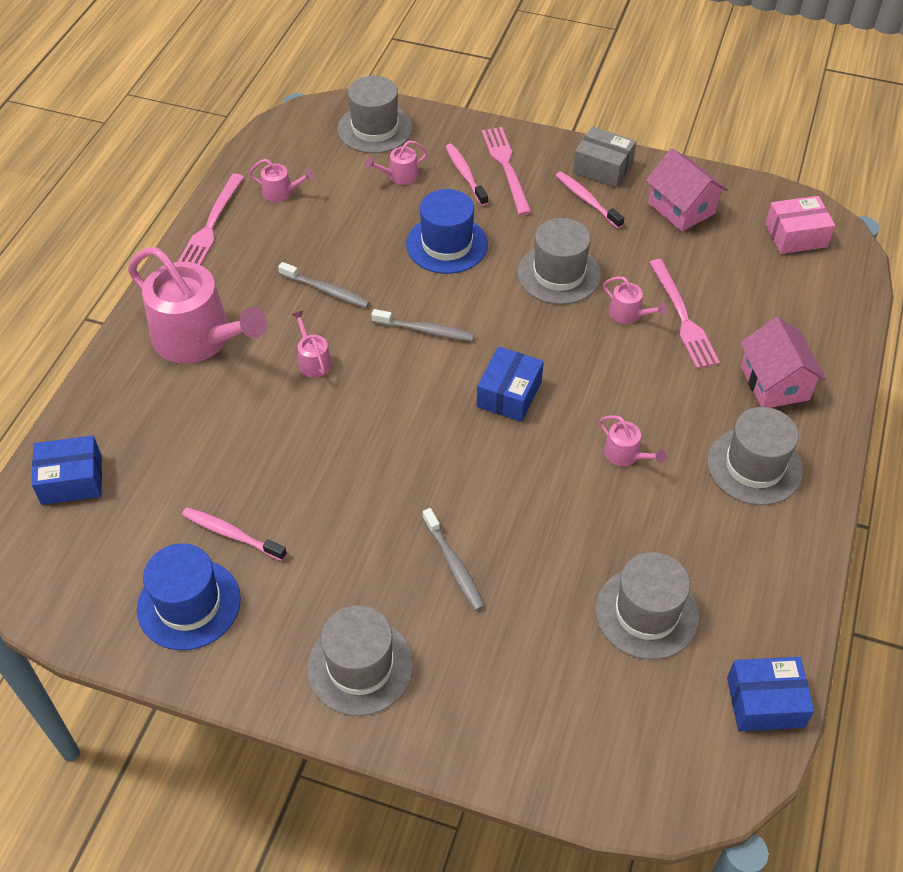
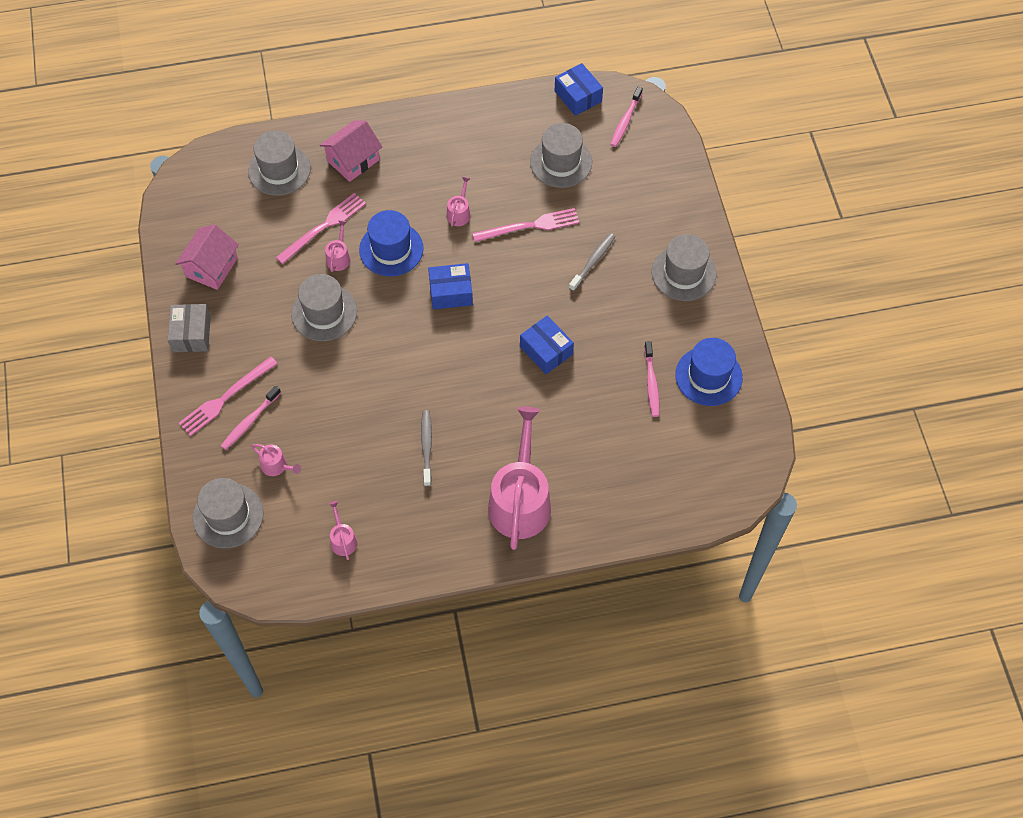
camera: 120 degrees left, 10 degrees up
blue box [31,435,102,505] -> blue box moved to [520,316,574,374]
pink fork [178,174,244,265] -> pink fork moved to [472,208,579,242]
pink watering can [292,311,332,378] -> none
grey toothbrush [371,309,474,341] -> none
blue hat [406,189,488,274] -> blue hat moved to [359,210,424,276]
pink toothbrush [556,172,624,229] -> pink toothbrush moved to [610,87,643,147]
grey hat [707,407,803,505] -> grey hat moved to [248,131,311,196]
pink box [765,196,835,254] -> none

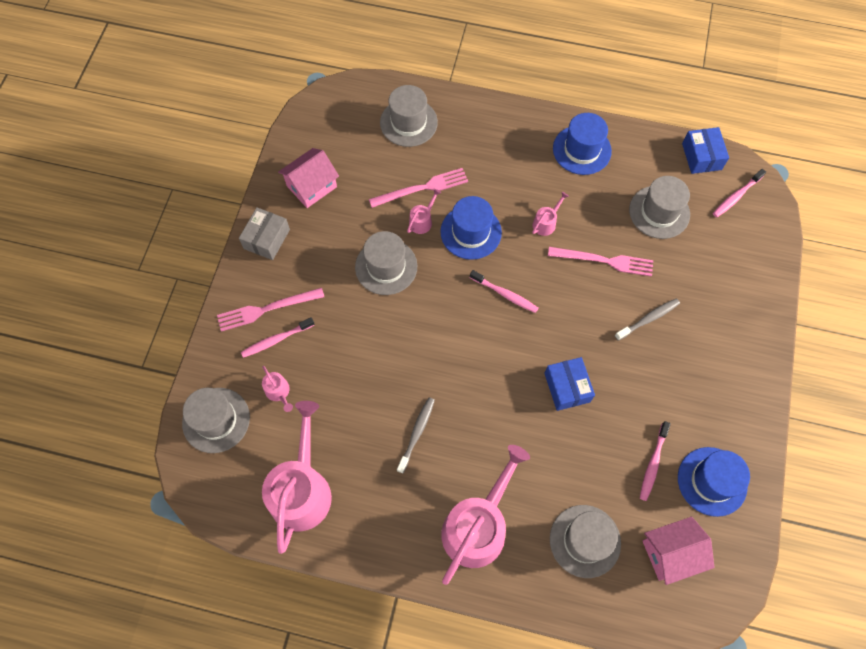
camera: 25 degrees right, 5 degrees up
pink house [320,120,382,182] -> pink house moved to [643,517,715,585]
pink watering can [328,501,358,560] -> pink watering can [262,401,332,554], size x2.38
blue box [428,263,473,310] -> pink toothbrush [470,270,538,313]
grey hat [652,234,716,301] -> grey hat moved to [550,505,621,578]
none -> blue hat [553,113,612,175]

